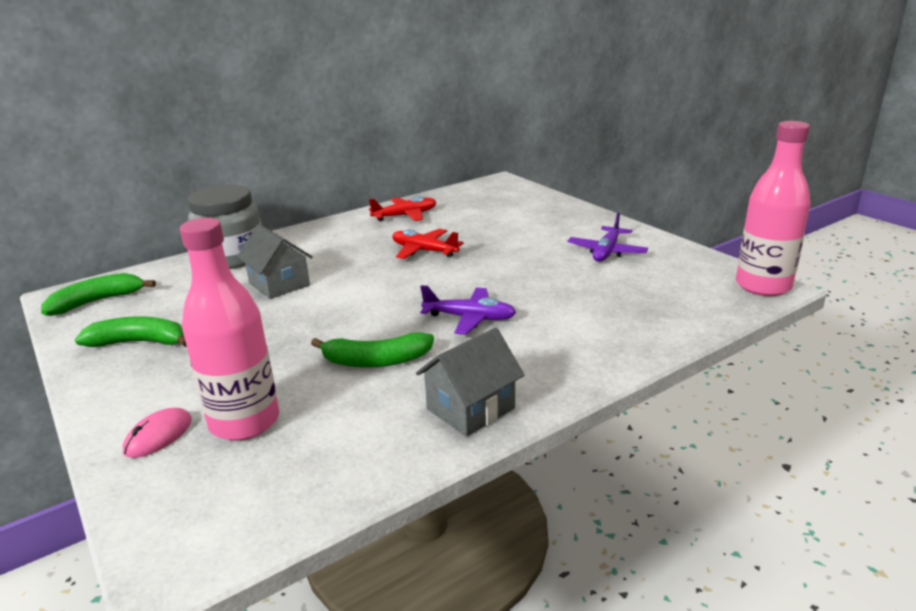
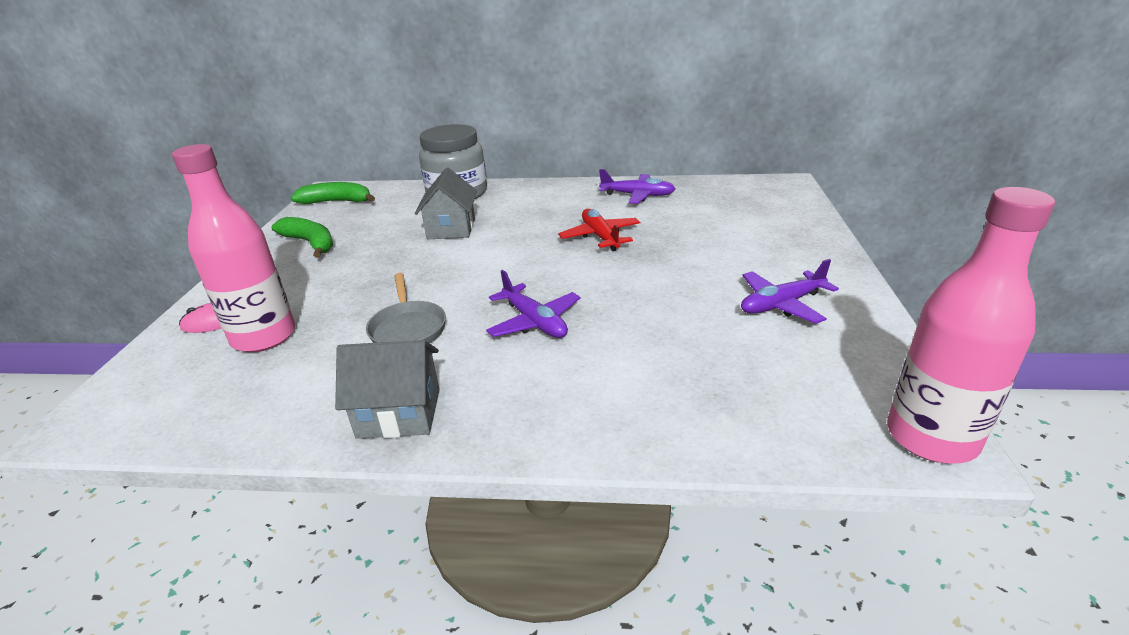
camera: 40 degrees right, 5 degrees up
green banana [311,332,434,368] -> grey pan [366,273,446,343]
red plane [369,196,436,221] -> purple plane [599,169,675,204]

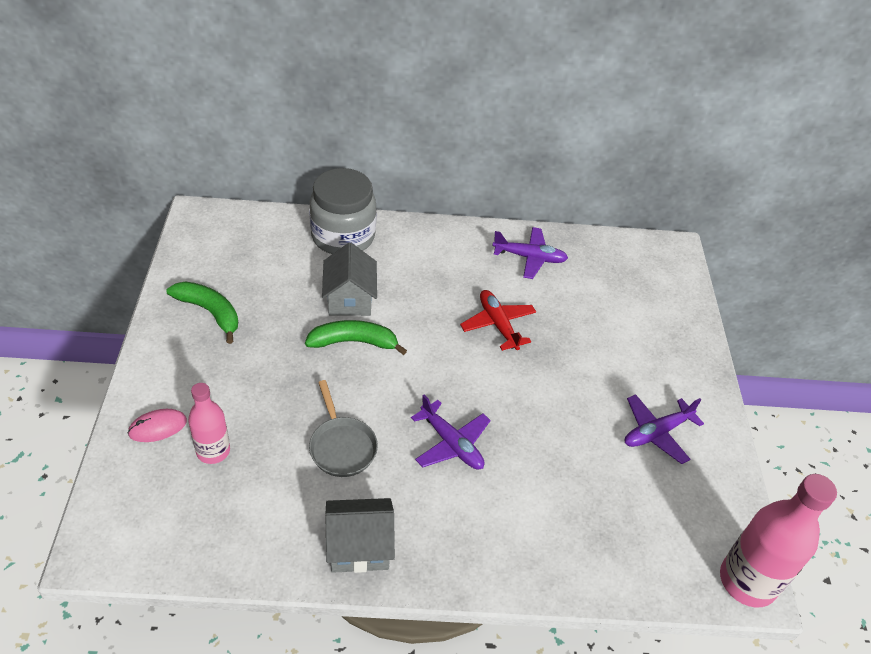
camera: 10 degrees left, 15 degrees up
pink bottle [172,144,295,352] -> pink bottle [188,383,230,464], size x0.60
green banana [291,182,375,204] -> green banana moved to [305,320,407,355]

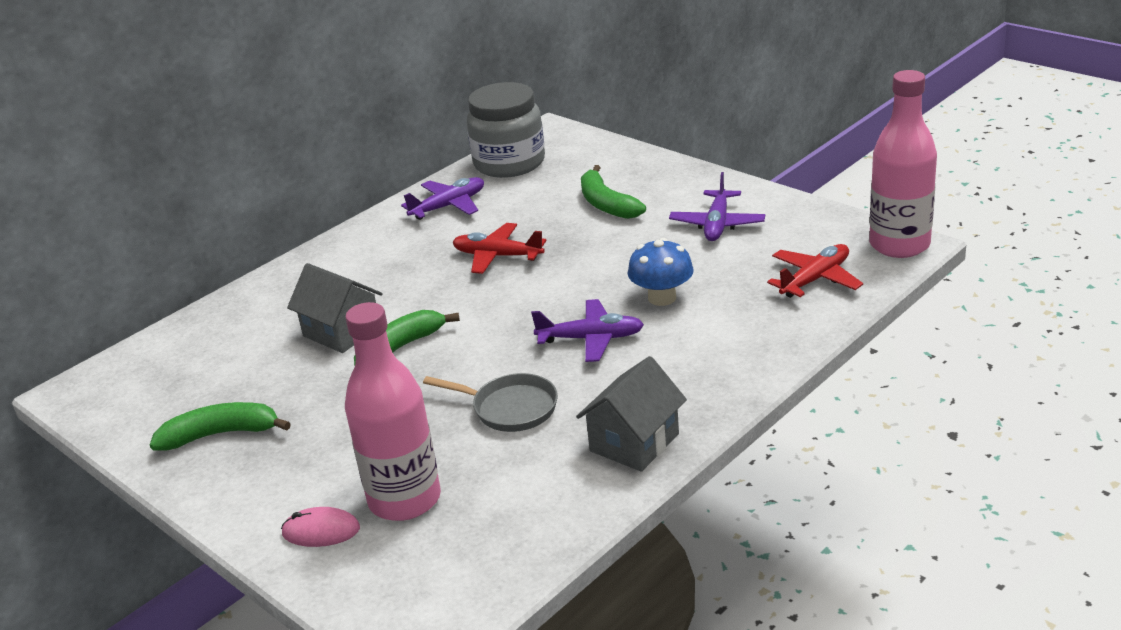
camera: 40 degrees left, 15 degrees down
pink mouse [127,409,187,442] -> pink mouse turned 75 degrees clockwise [281,507,360,547]
pink bottle [188,383,230,464] -> pink bottle [345,302,441,521], size x1.65
grey jar [309,168,376,254] -> grey jar moved to [467,82,545,178]
none -> green banana [581,165,646,219]
none -> blue mushroom [628,238,694,306]
none -> red plane [767,244,863,298]

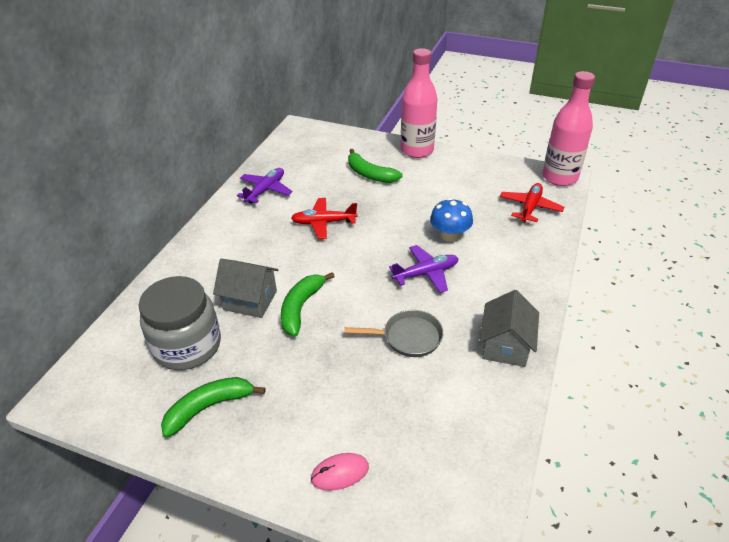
camera: 25 degrees left, 10 degrees up
pink bottle [345,302,441,521] -> pink bottle moved to [401,48,438,158]
grey jar [467,82,545,178] -> grey jar moved to [138,276,221,370]
purple plane [669,172,765,241] -> none

